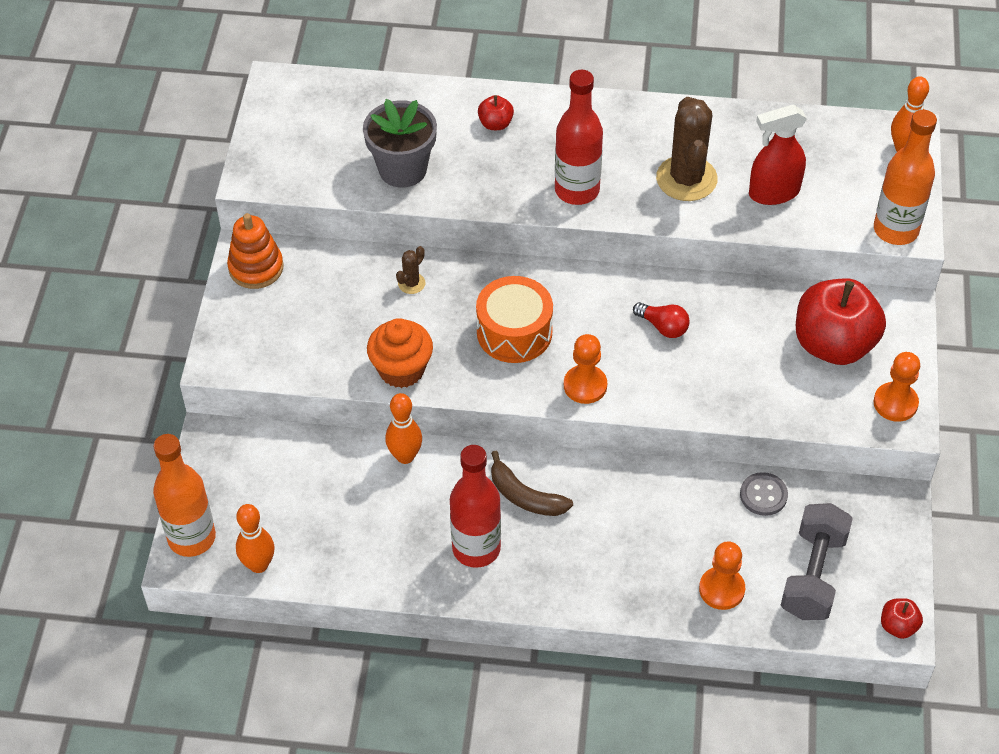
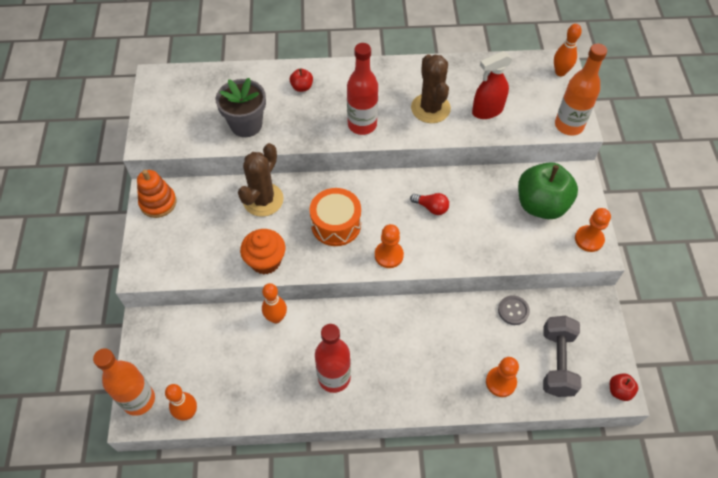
camera: 10 degrees left, 5 degrees up
brown cactus [396,246,425,294] -> brown cactus [238,143,284,217], size x2.24
brown banana [491,451,573,516] -> none
red apple [796,278,886,365] -> green apple [518,162,578,219]

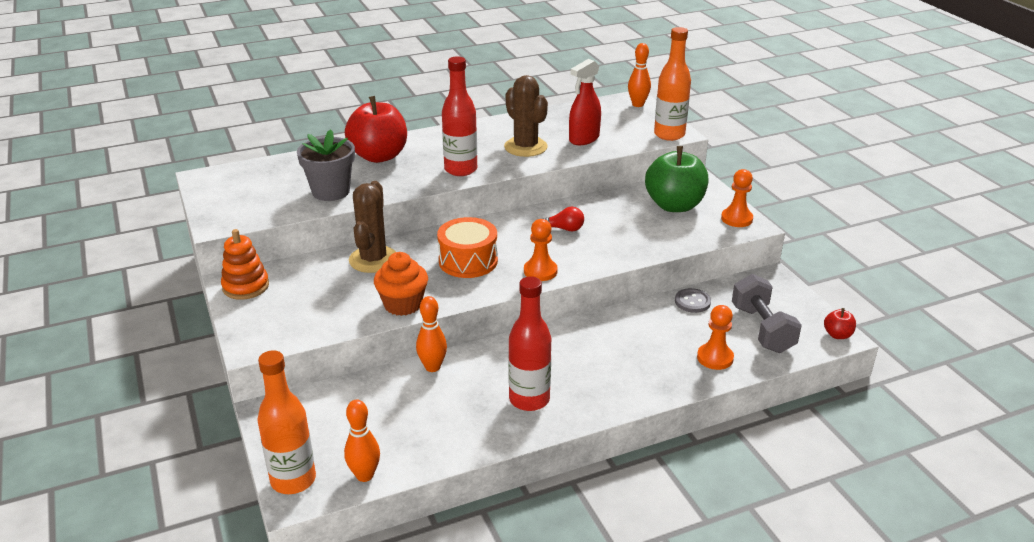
camera: 20 degrees left, 25 degrees down
red apple [290,68,313,92] -> red apple [345,96,407,163], size x2.32

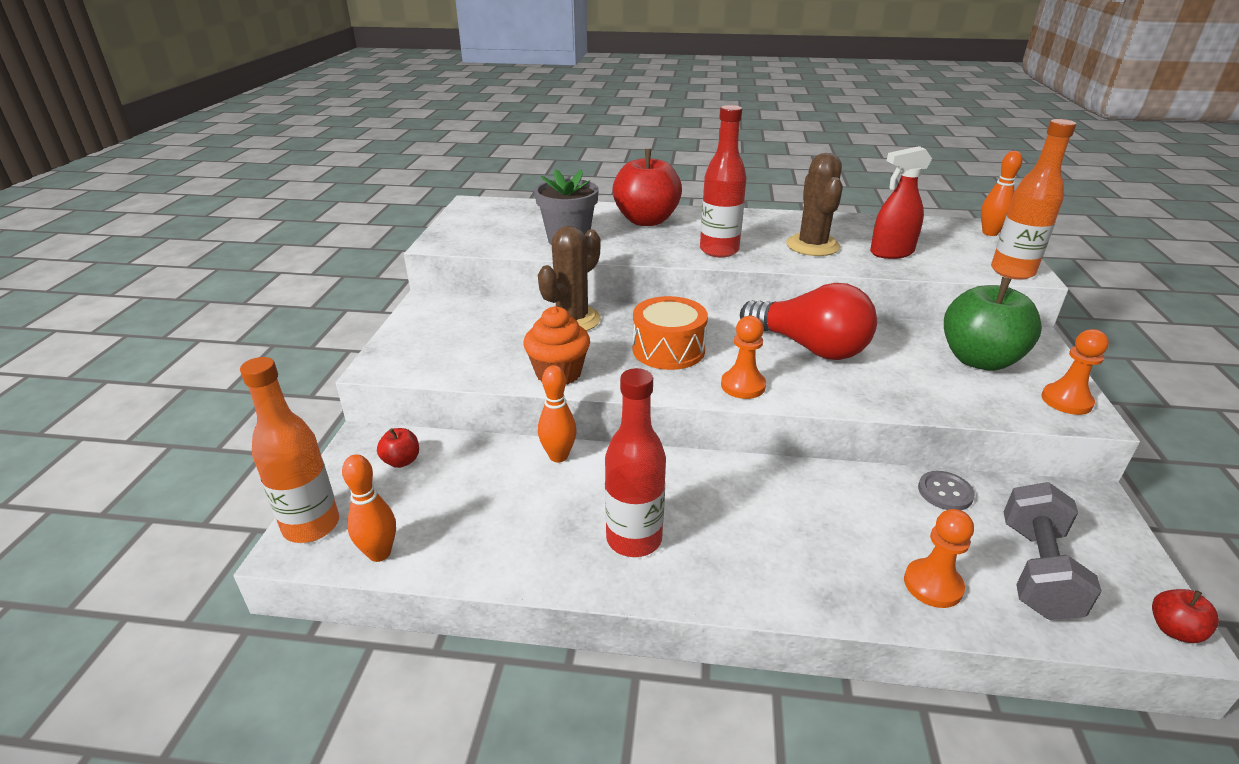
camera: 30 degrees right, 0 degrees up
orange stacking toy [221,229,269,300] -> none
red light bulb [543,207,584,231] -> red light bulb [740,283,877,360], size x2.31
none -> red apple [377,428,419,468]

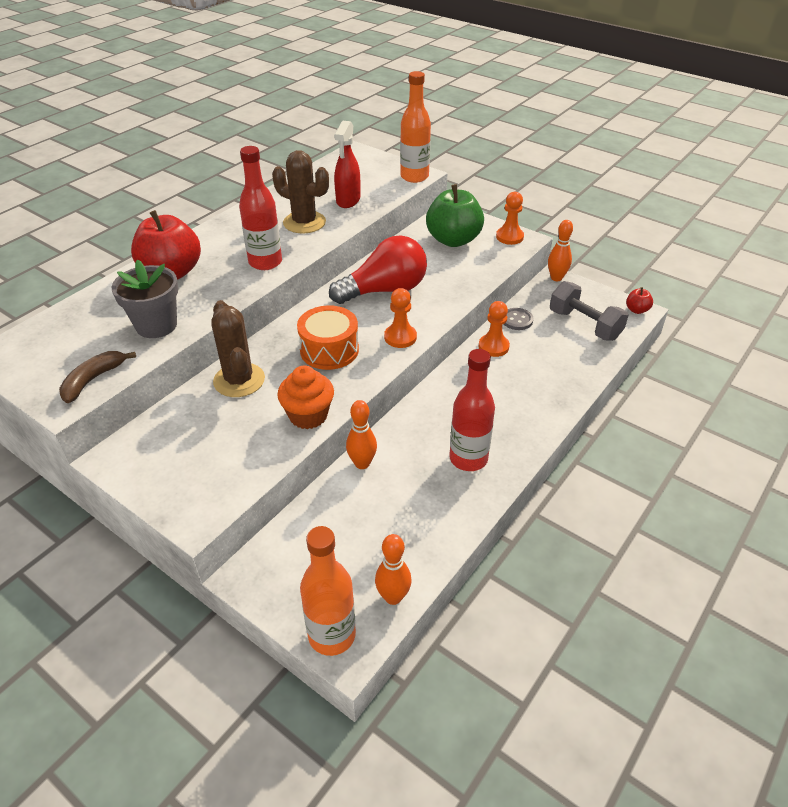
camera: 60 degrees left, 10 degrees up
red apple [377,428,419,468] -> none
orange pawn [904,509,974,608] -> orange pawn moved to [478,301,510,357]
orange bowling pin [981,151,1022,236] -> orange bowling pin moved to [548,220,573,281]
none -> brown banana [59,351,136,403]

